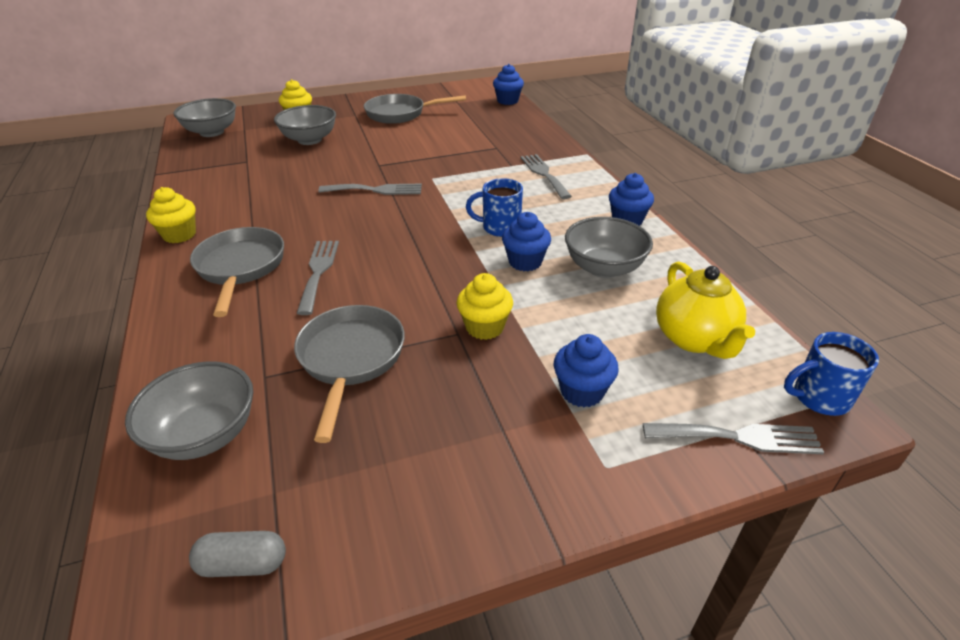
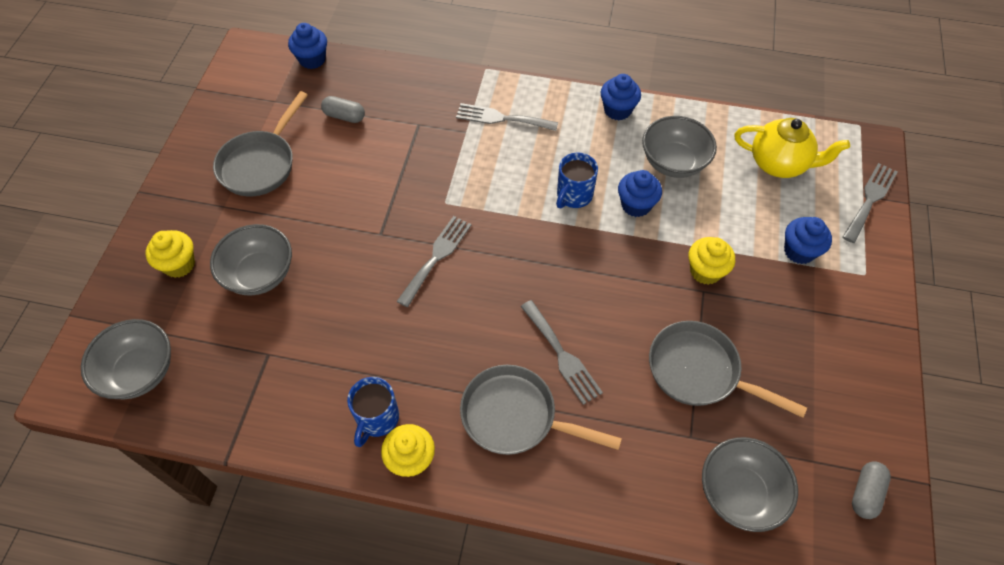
camera: 60 degrees left, 20 degrees up
grey fork [296,241,339,315] -> grey fork turned 150 degrees counterclockwise [520,300,603,405]
blue mug [784,332,879,416] -> blue mug moved to [347,377,399,447]
none -> grey capsule [321,96,365,123]

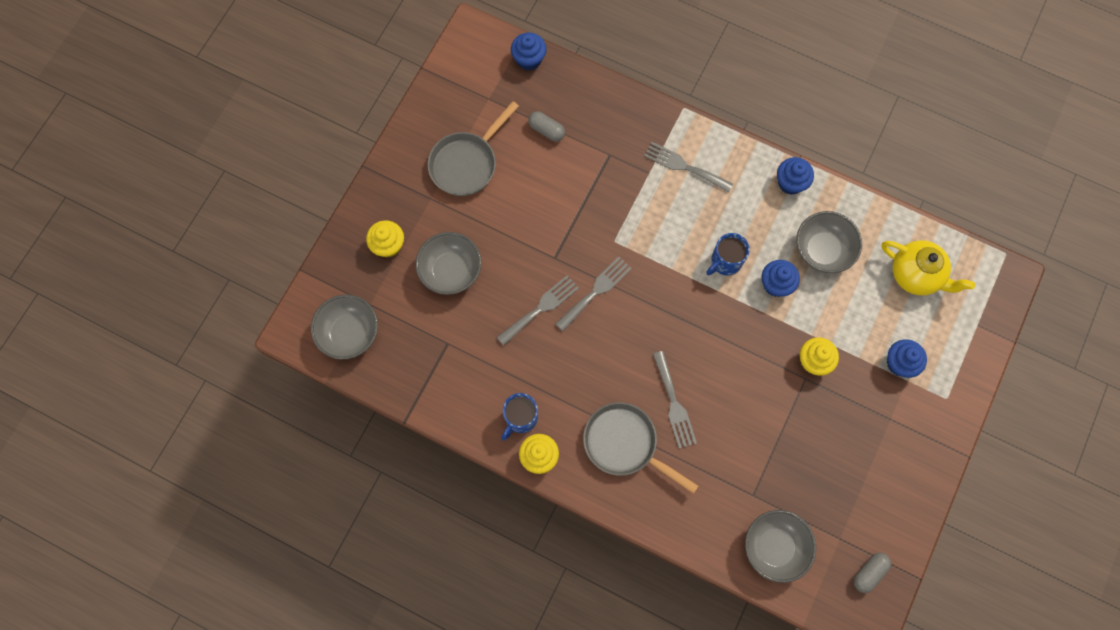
camera: 15 degrees right, 15 degrees up
grey pan [649,321,807,418] -> none
grey fork [843,163,897,243] -> grey fork moved to [497,275,579,346]

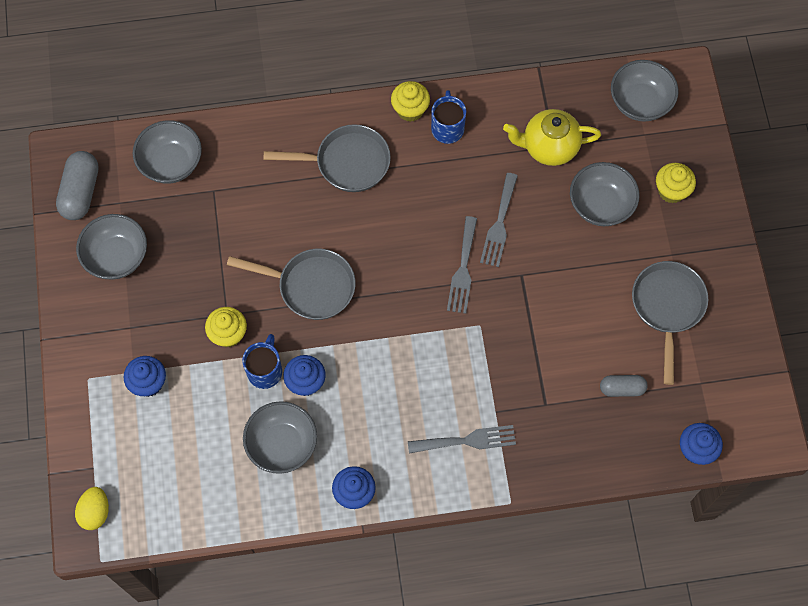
camera: 145 degrees right, 5 degrees down
grey fork [653,351,697,448] -> none
blue mug [706,233,750,276] -> blue mug moved to [242,334,282,389]
grey capsule [854,553,891,593] -> grey capsule [56,151,99,220], size x1.62
yellow teapot [882,240,975,295] -> yellow teapot moved to [503,109,601,166]
none -> yellow egg [75,487,109,530]
none -> grey bowl [76,214,147,280]
none -> grey pan [227,249,355,320]

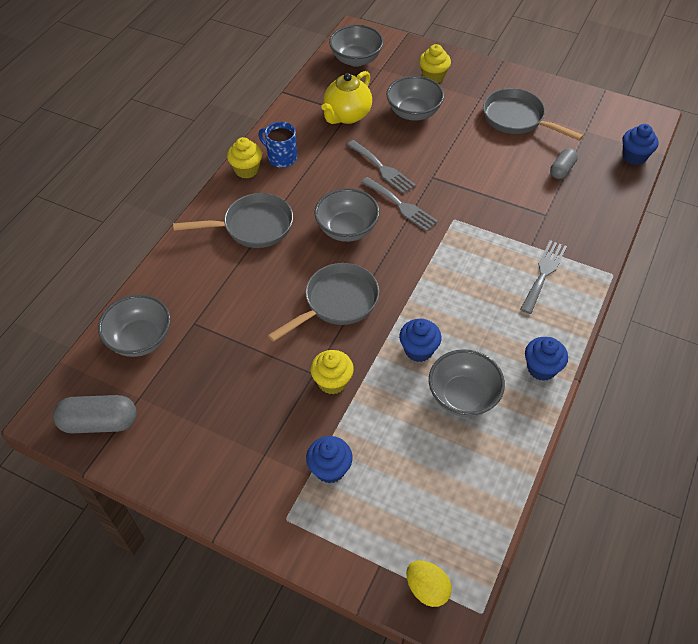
camera: 55 degrees left, 15 degrees down
grey capsule [56,151,99,220] -> grey capsule turned 45 degrees counterclockwise [53,395,137,433]
grey bowl [76,214,147,280] -> grey bowl moved to [315,188,380,242]
blue mug [242,334,282,389] -> none
grey pan [264,124,391,192] -> grey pan turned 45 degrees clockwise [173,193,293,248]

